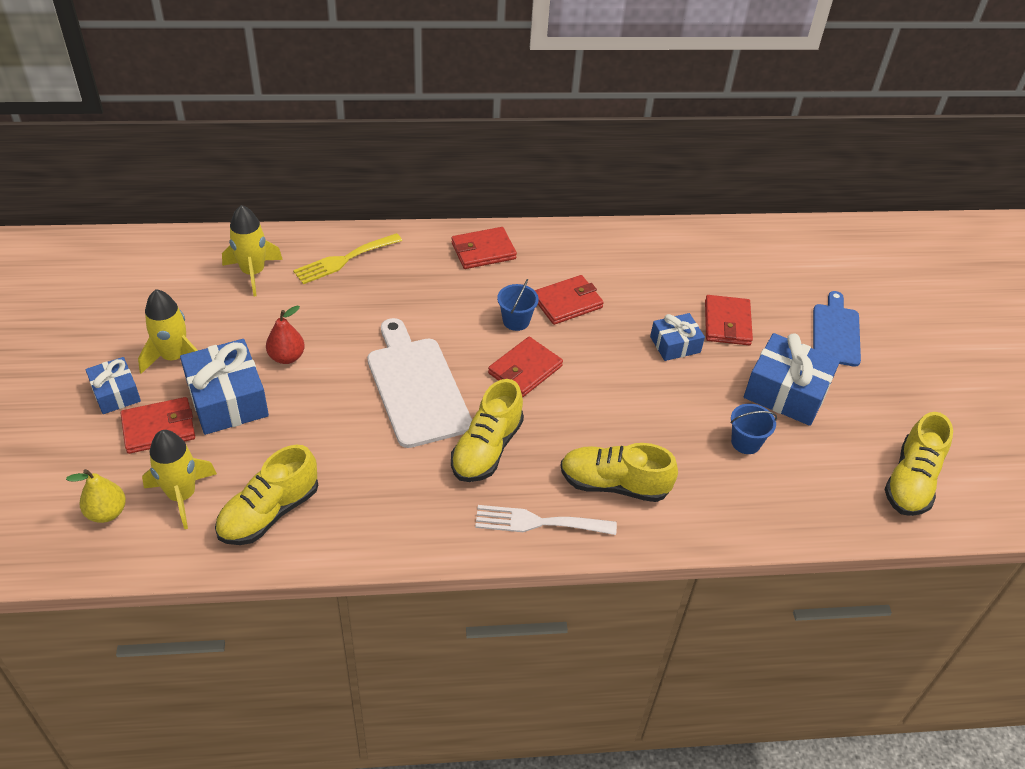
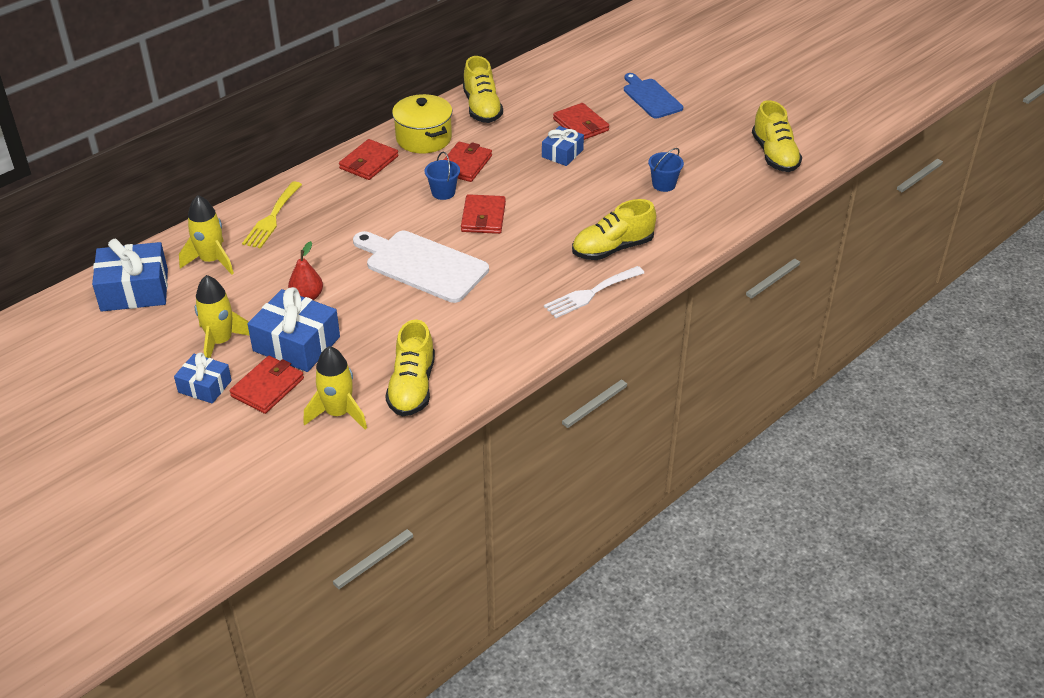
camera: 35 degrees left, 5 degrees down
yellow pear [66,469,126,523] -> none
yellow shoe [451,379,524,482] -> yellow shoe moved to [463,56,503,123]
blue gift [744,333,840,426] -> blue gift moved to [92,239,168,312]
none -> yellow pot [392,94,452,153]

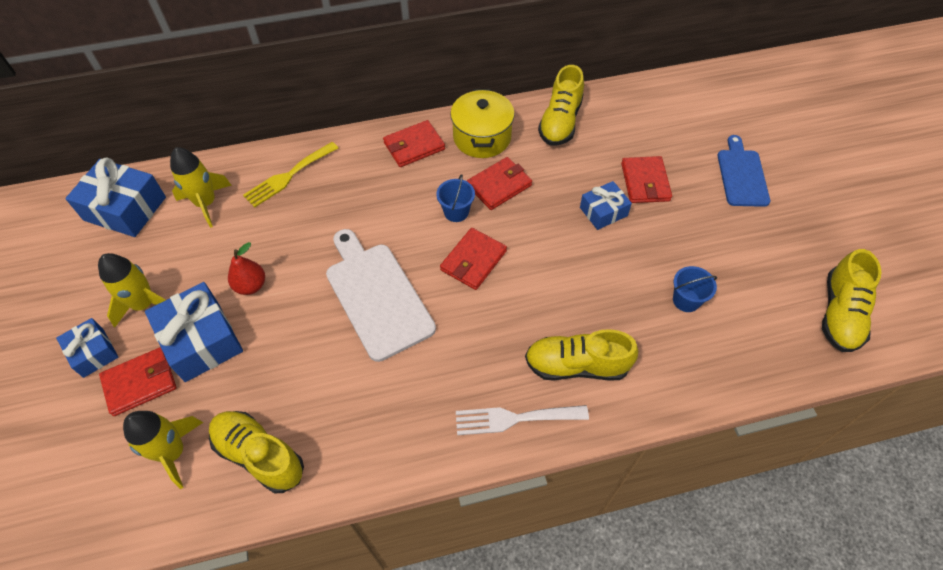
camera: 30 degrees right, 15 degrees up
yellow shoe [385,319,435,416] -> yellow shoe turned 90 degrees clockwise [209,411,304,494]

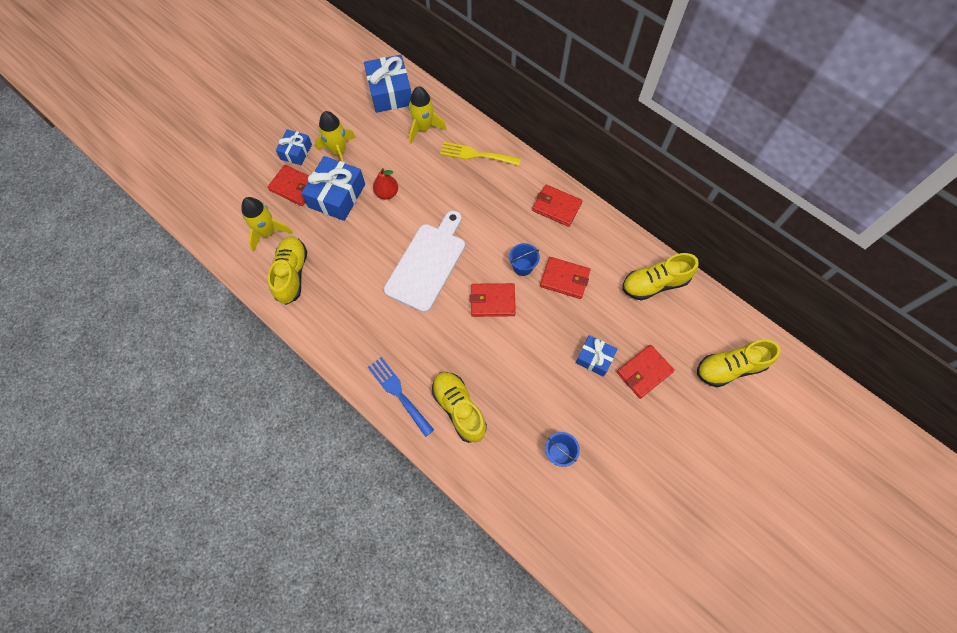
camera: 55 degrees right, 10 degrees up
yellow pot [450,89,515,158] -> none
white fork [456,405,589,435] -> blue fork [368,357,434,437]
blue cutting board [718,135,770,207] -> none
yellow shoe [822,249,881,352] -> yellow shoe moved to [697,340,781,387]

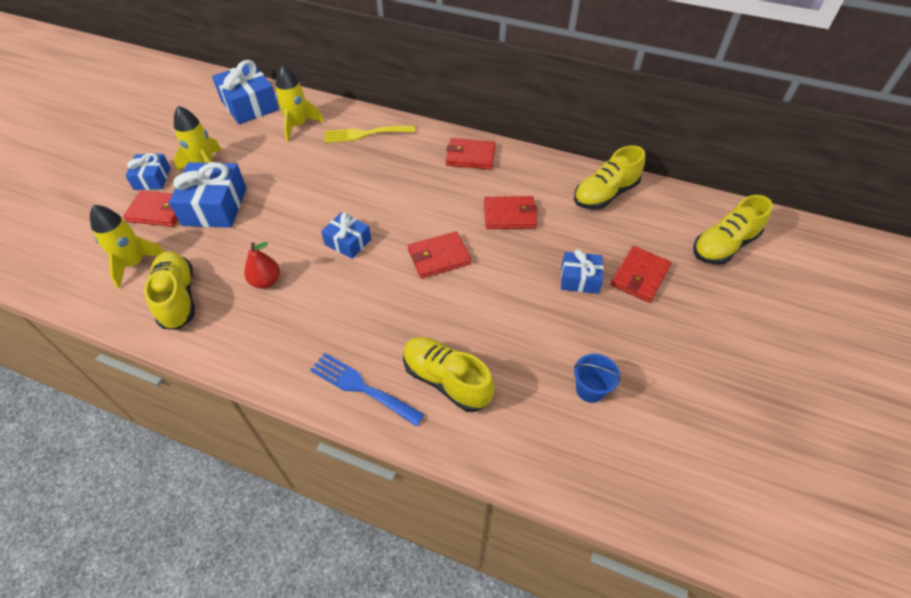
camera: 20 degrees left, 15 degrees down
red pear [373,168,398,200] -> red pear moved to [244,242,280,289]
white cutting board [384,210,465,312] -> blue gift [321,212,371,259]
blue bucket [509,243,540,276] -> none

